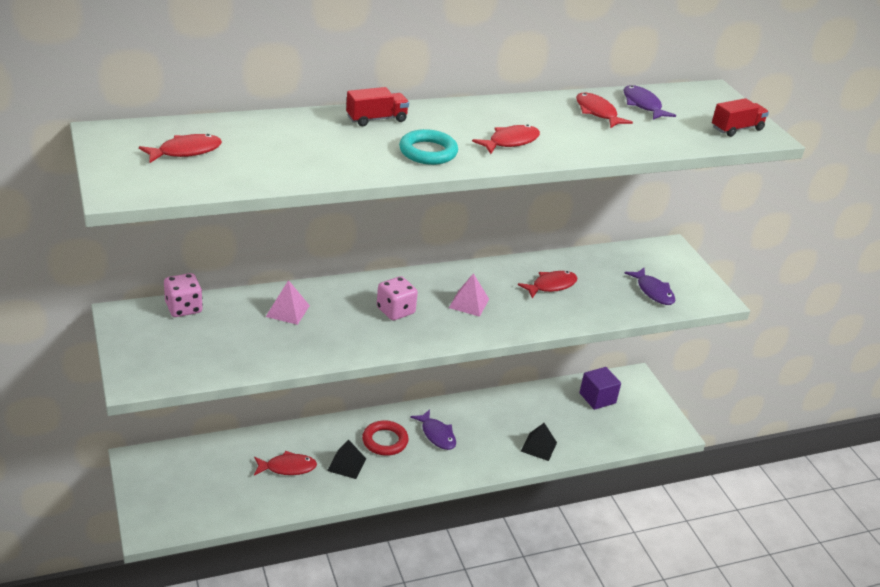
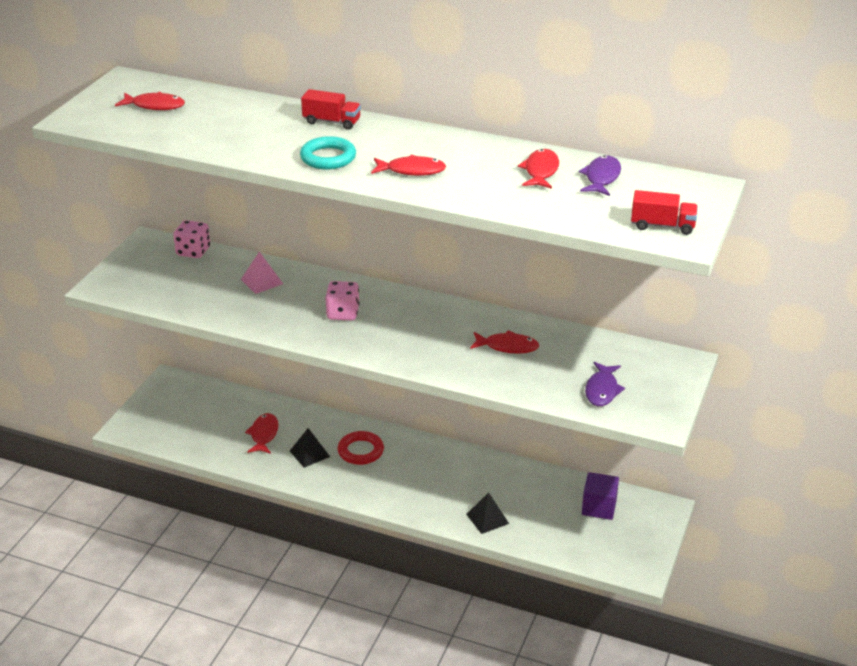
camera: 45 degrees right, 0 degrees up
red fish [254,451,317,475] -> red fish turned 120 degrees counterclockwise [245,413,279,454]
purple fish [410,409,456,450] -> none
pink pyramid [449,273,489,317] -> none

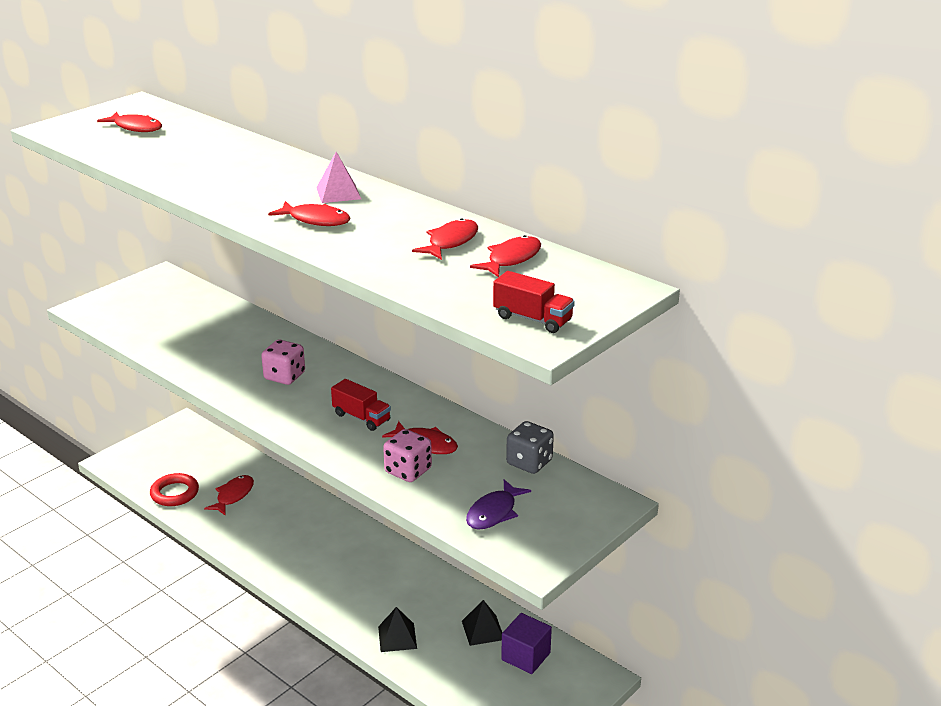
camera: 20 degrees right, 5 degrees down
pink dice [173,220,210,258] -> pink dice moved to [383,429,432,482]
pink pyramid [241,252,283,294] -> pink pyramid moved to [316,152,361,203]
black pyramid [290,428,330,468] -> black pyramid moved to [462,600,502,646]
turquoise ring [300,136,356,169] -> none
red truck [301,89,361,130] -> red truck moved to [331,379,391,431]
red ring [338,431,384,465] -> red ring moved to [150,473,199,506]
purple fish [579,155,621,196] -> red fish [470,235,541,277]
none -> grey dice [506,421,554,474]

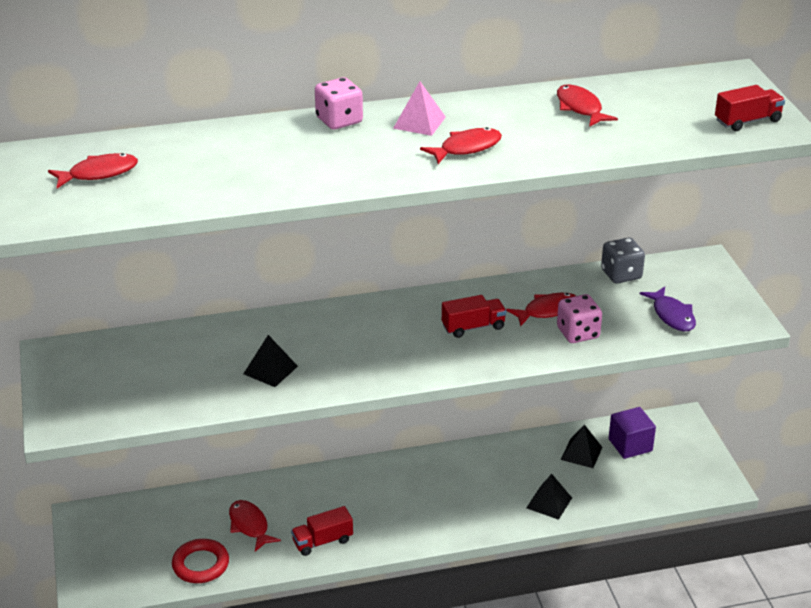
camera: 55 degrees left, 5 degrees up
pink dice [261,340,305,385] -> pink dice moved to [315,77,363,130]
red fish [470,235,541,277] -> none
none -> black pyramid [243,335,298,387]
none -> red truck [291,506,353,556]

